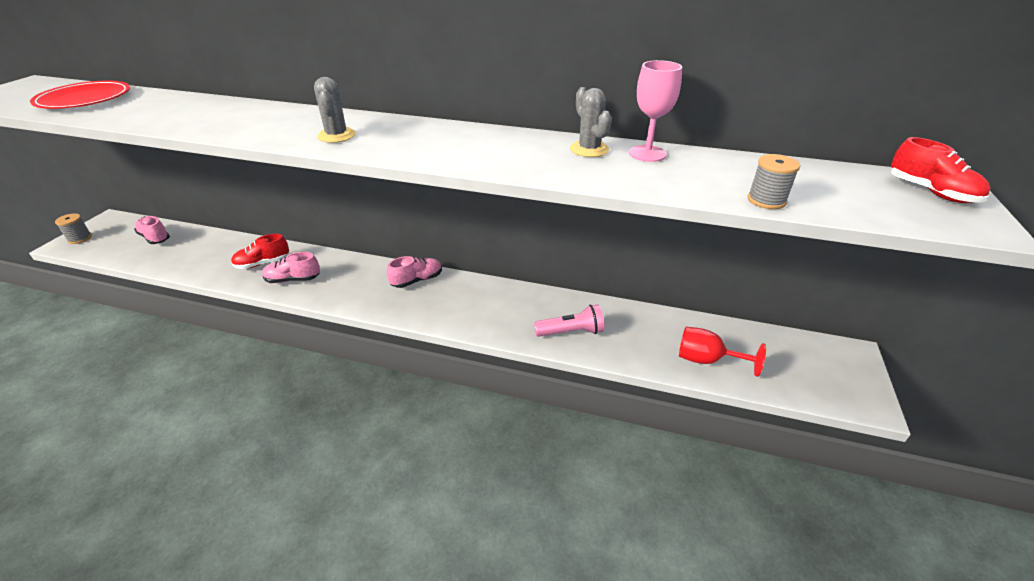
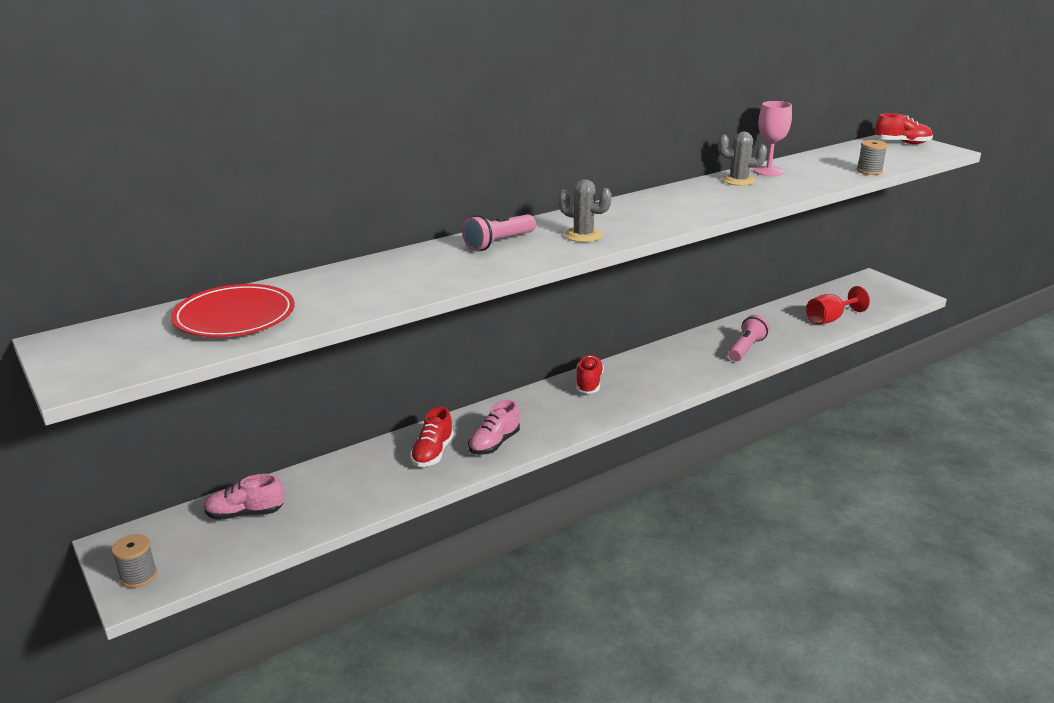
camera: 50 degrees left, 10 degrees down
pink shoe [386,256,442,288] -> red shoe [576,355,604,394]
none -> pink flashlight [462,214,536,251]

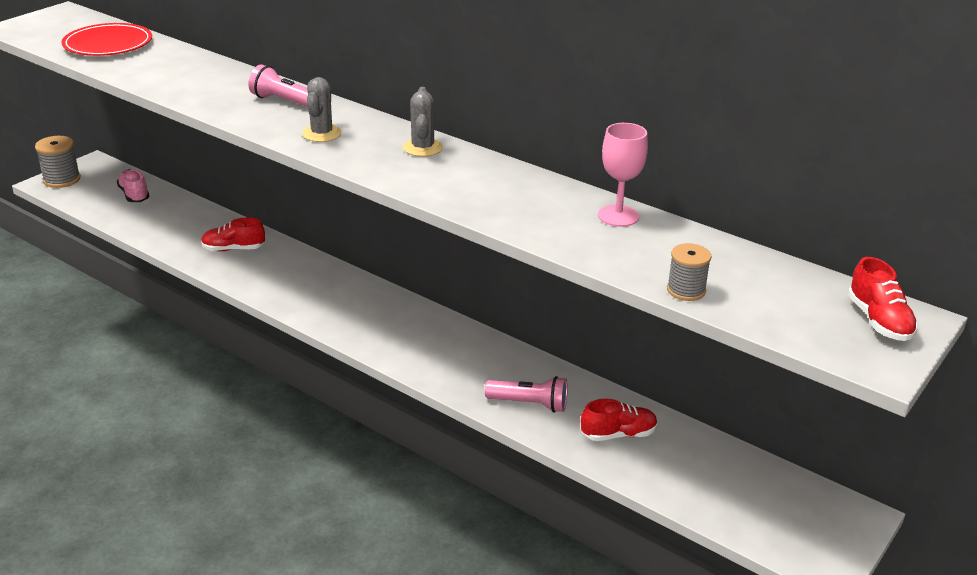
camera: 70 degrees right, 5 degrees up
grey spool [112,534,157,588] -> grey spool [35,136,81,188], size x1.53
pink shoe [468,400,520,455] -> none
red shoe [576,355,604,394] -> red shoe moved to [581,399,658,441]
grey cactus [718,131,767,186] -> grey cactus moved to [403,87,443,157]
red goblet [806,286,870,324] -> none

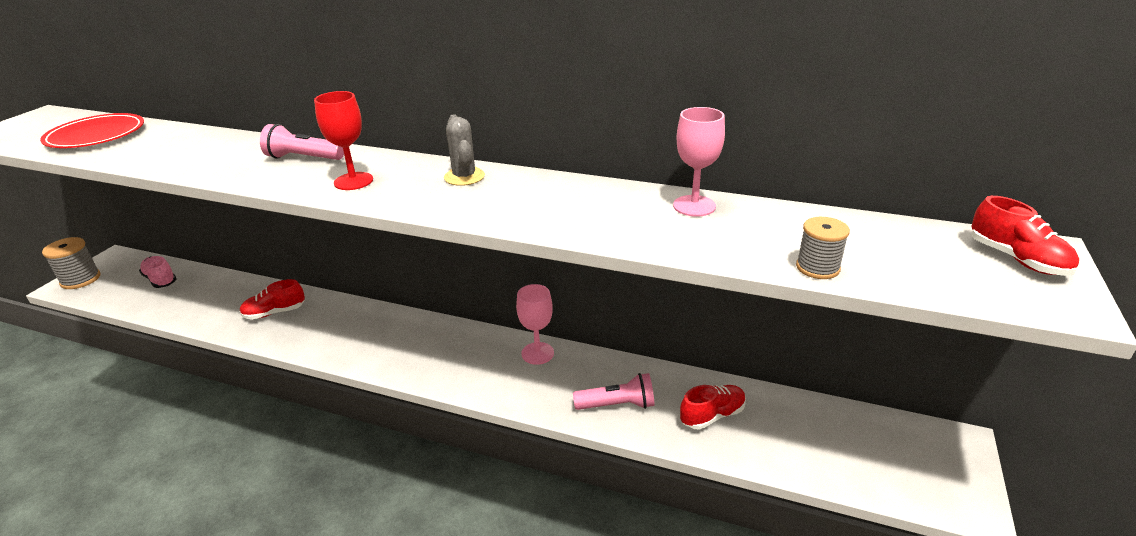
camera: 15 degrees left, 0 degrees up
grey cactus [302,77,341,142] -> red goblet [314,91,373,190]
none -> pink goblet [516,284,554,365]

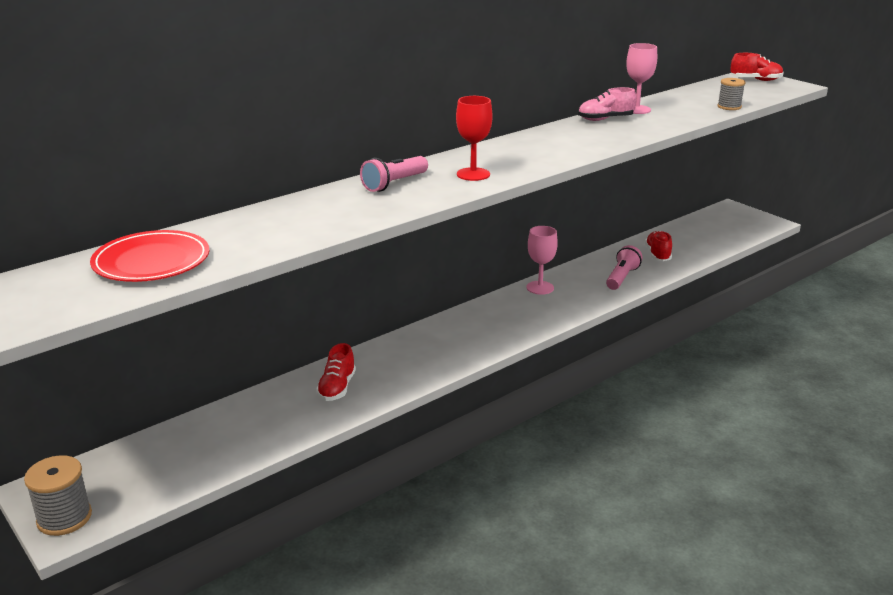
camera: 60 degrees left, 5 degrees down
pink shoe [139,256,176,288] -> pink shoe moved to [578,87,637,121]
grey cactus [444,114,485,186] -> none

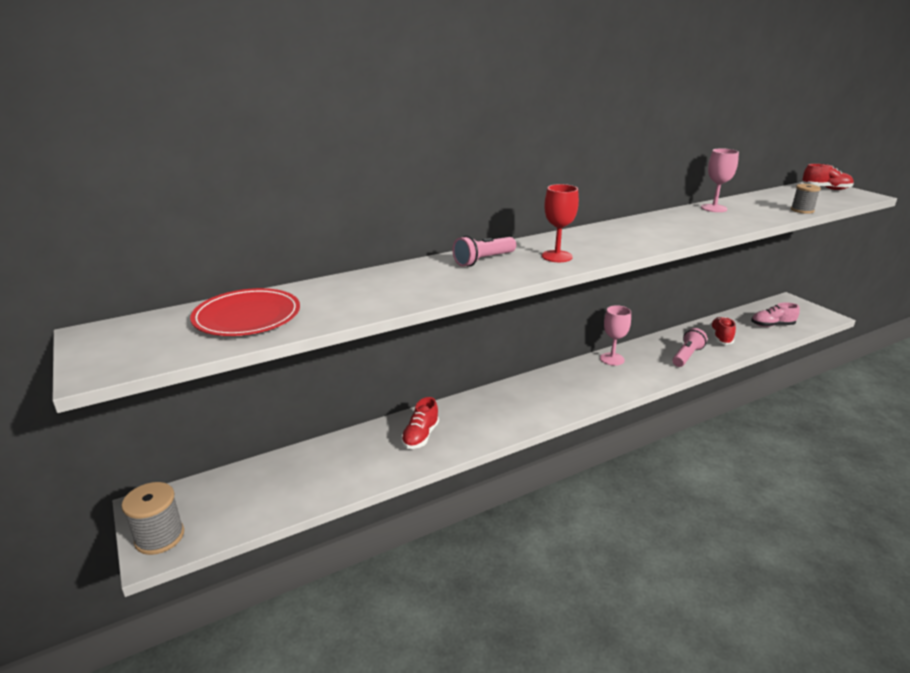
camera: 10 degrees right, 0 degrees up
pink shoe [578,87,637,121] -> pink shoe moved to [751,302,800,327]

